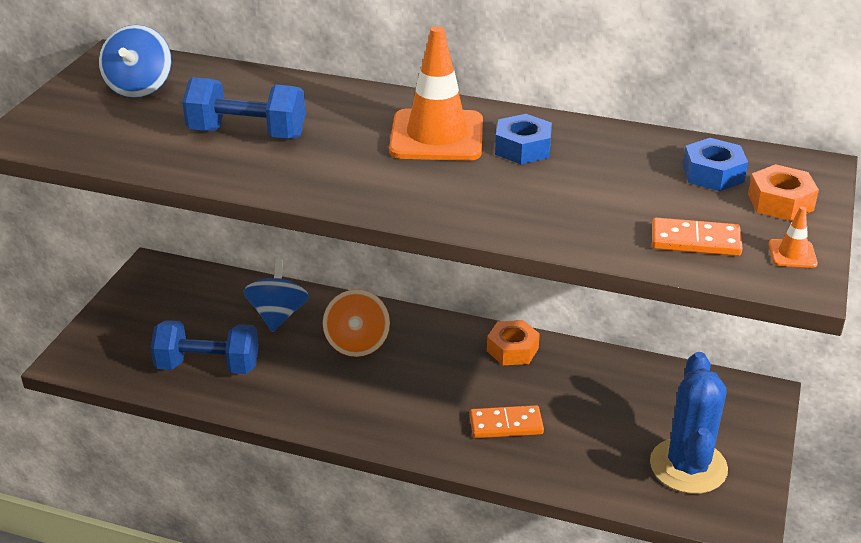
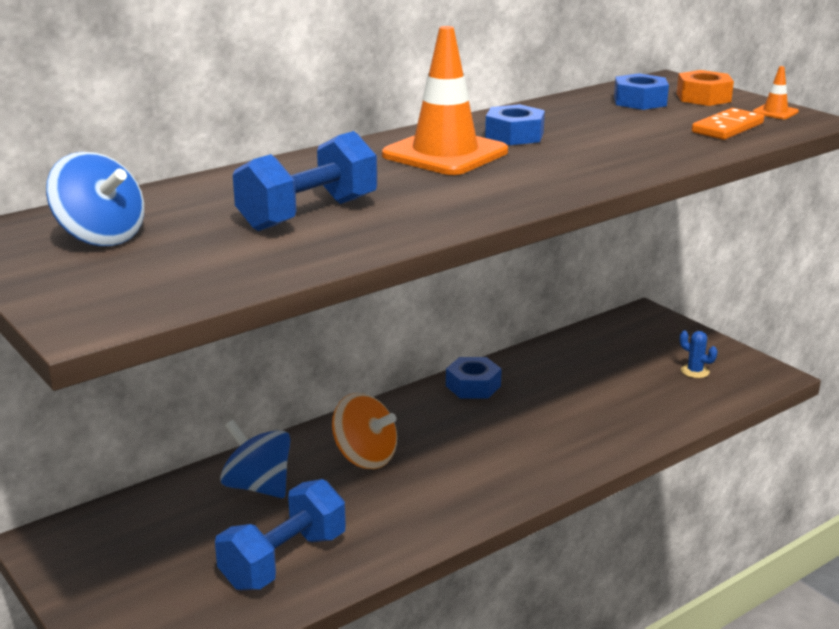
camera: 55 degrees left, 10 degrees down
orange domino [469,405,544,438] -> none
orange nut [487,320,540,365] -> blue nut [446,357,502,399]
blue cactus [650,352,728,494] -> blue cactus [680,330,718,378], size x0.40

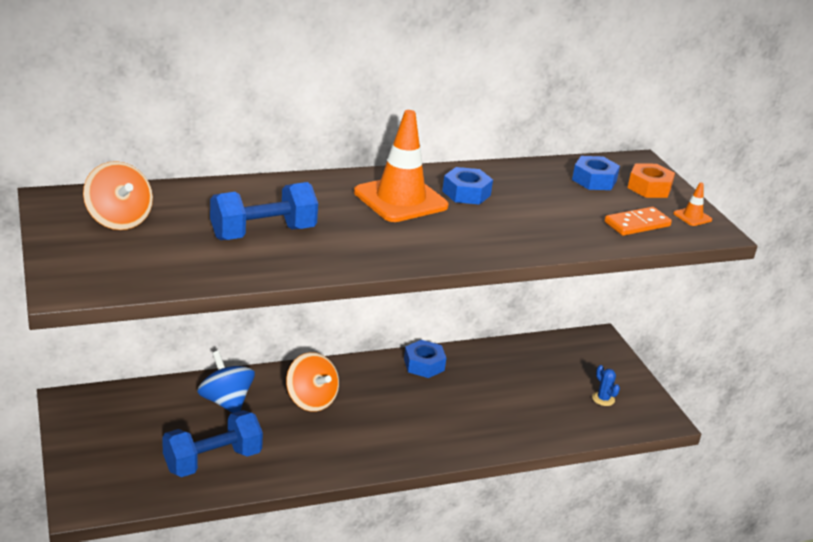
camera: 15 degrees right, 5 degrees up
blue spinning top [46,152,144,246] -> orange spinning top [83,161,153,230]

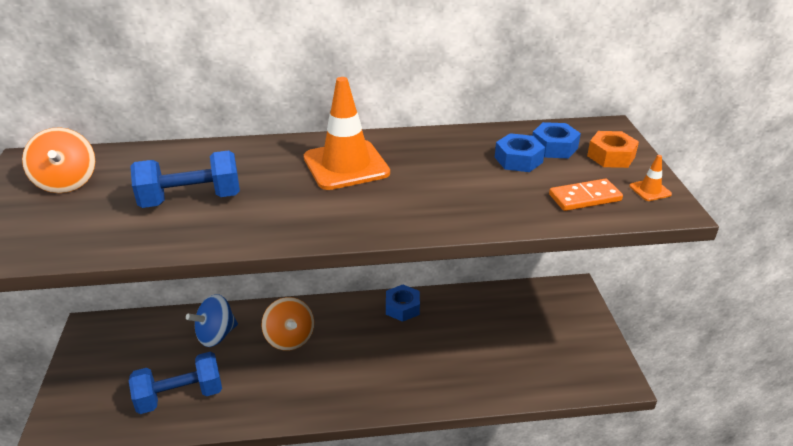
camera: 15 degrees right, 5 degrees up
blue spinning top [197,351,255,413] -> blue spinning top turned 105 degrees counterclockwise [186,294,238,347]
blue nut [442,167,493,205] -> blue nut moved to [495,133,545,172]
blue cactus [592,365,620,406] -> none

